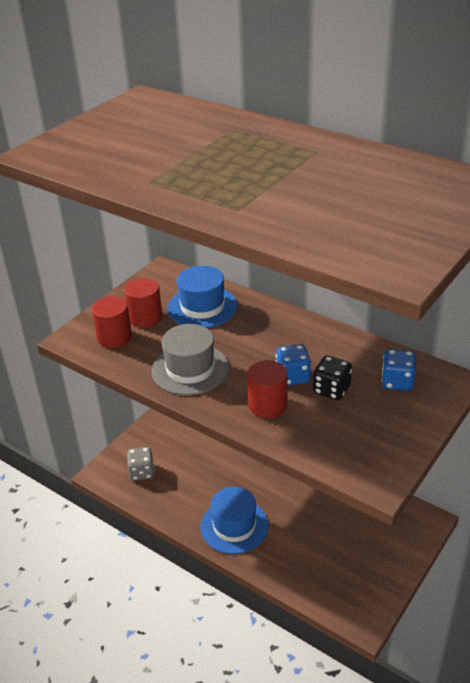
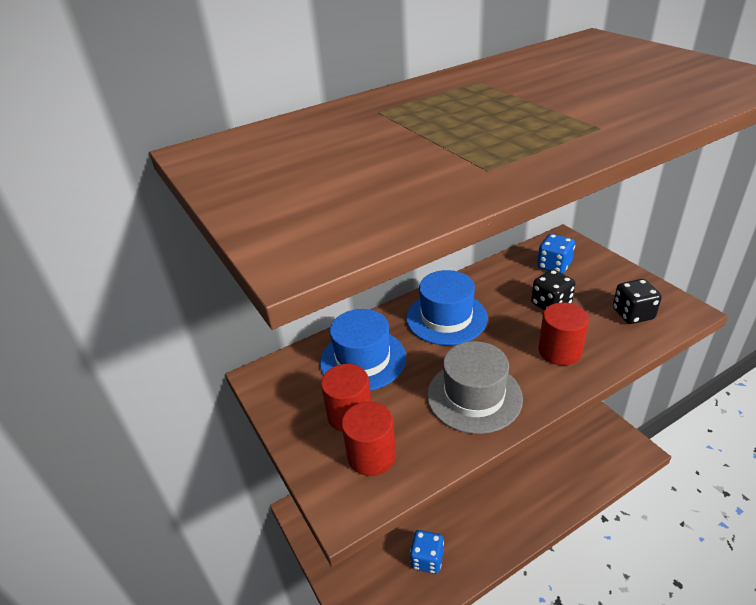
camera: 65 degrees left, 0 degrees up
grey dice [127,447,155,481] -> none
blue hat [201,487,269,554] -> blue hat moved to [406,270,488,345]
blue dice [276,344,311,386] -> blue dice moved to [410,530,444,574]
none -> black dice [613,279,662,324]

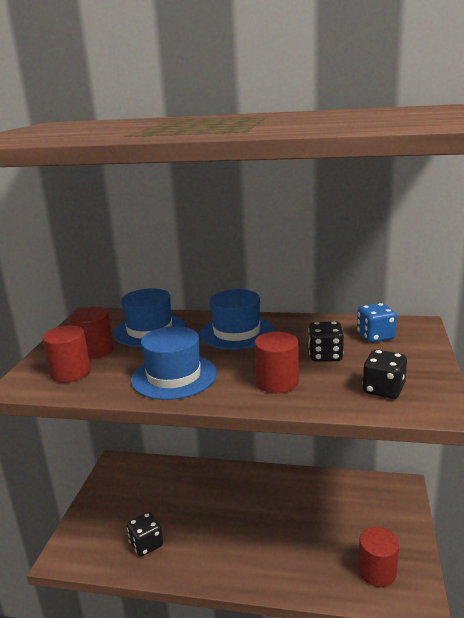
camera: 40 degrees right, 15 degrees down
blue dice [410,530,444,574] -> black dice [127,512,163,556]
grey hat [427,341,523,434] -> blue hat [131,326,217,400]
none -> red cylinder [358,527,399,587]

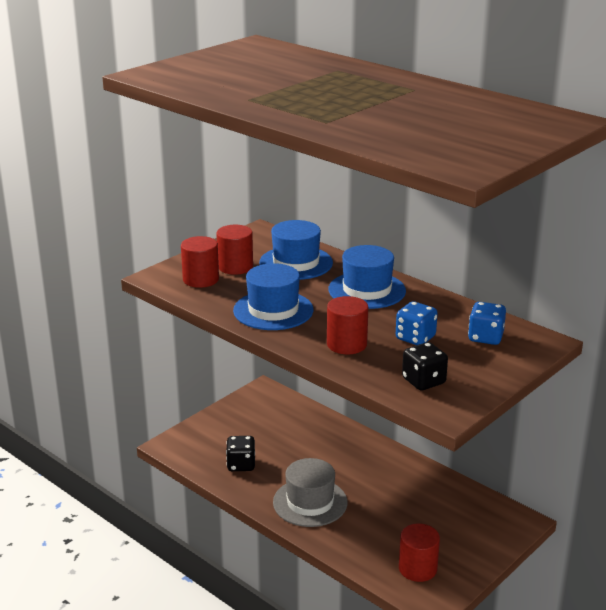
camera: 30 degrees right, 5 degrees up
black dice [308,321,344,362] -> blue dice [396,301,438,345]
none -> grey hat [273,458,348,527]

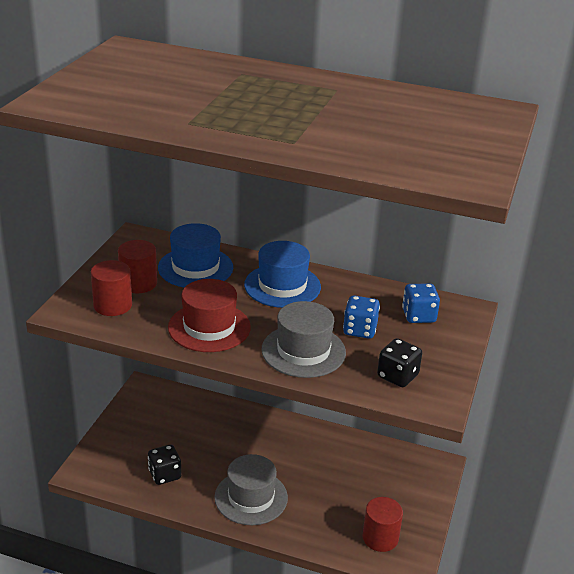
camera: 25 degrees left, 5 degrees up
blue hat [233,263,313,330] -> red hat [168,279,251,352]
red cylinder [327,296,368,354] -> grey hat [261,301,346,378]

